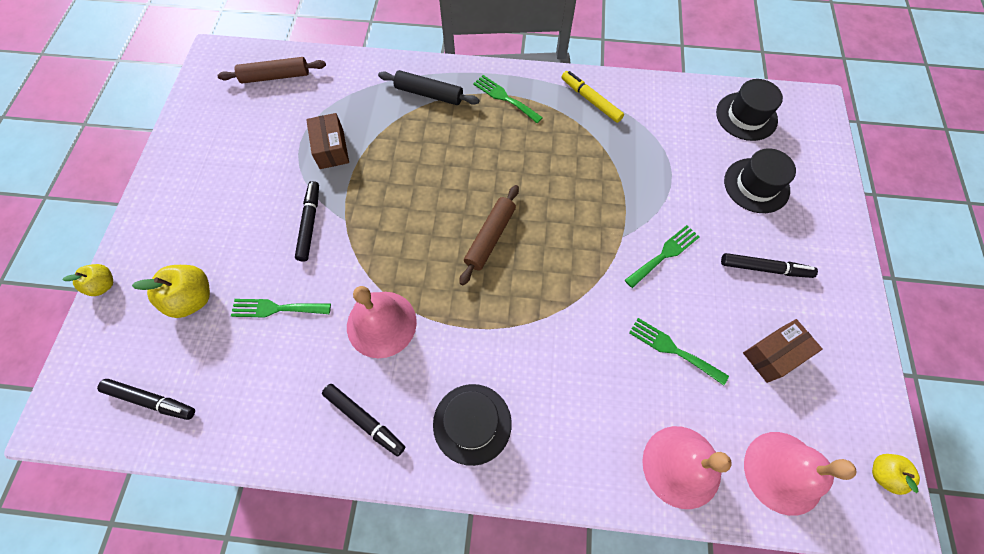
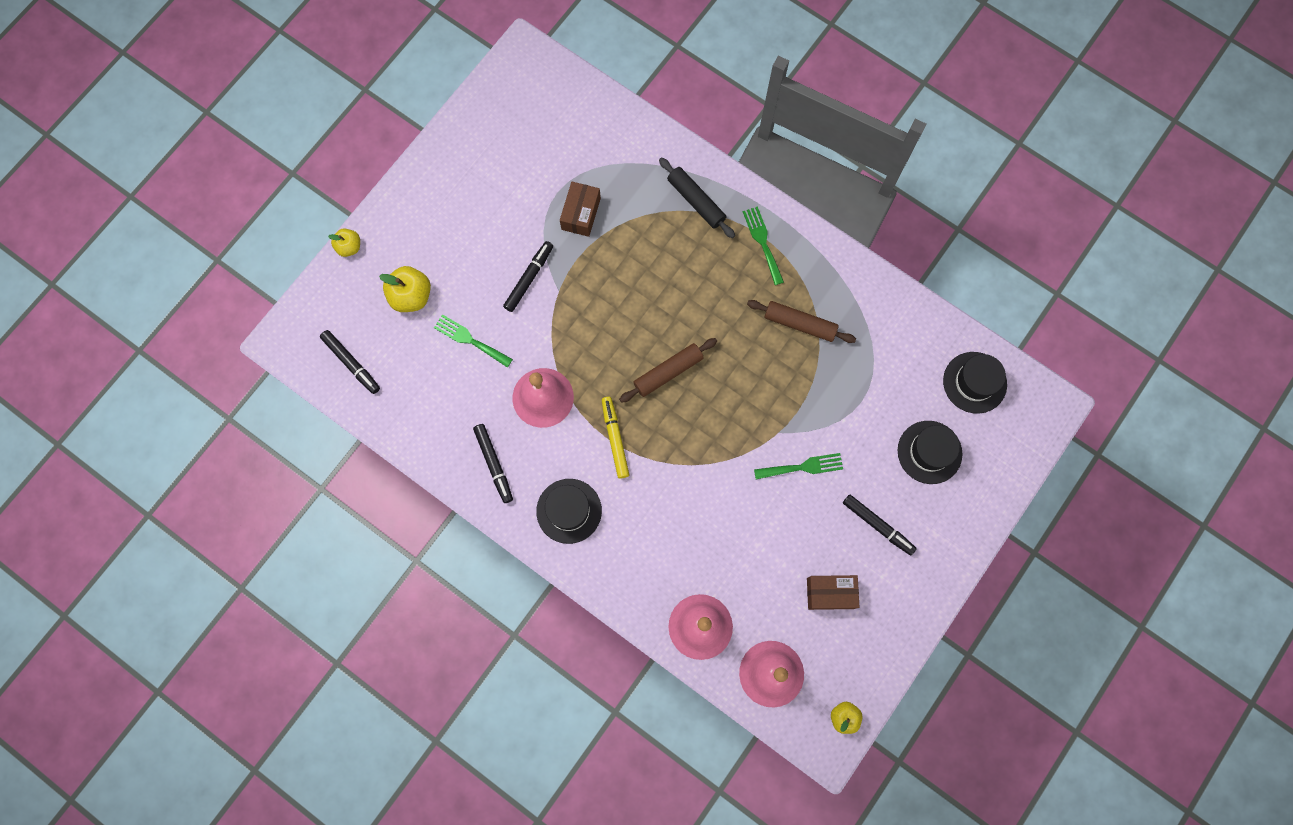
camera: 30 degrees right, 10 degrees up
brown rolling pin [217,57,326,84] -> brown rolling pin moved to [747,300,856,343]
yellow marker [561,71,624,123] -> yellow marker moved to [602,397,629,479]
green fork [629,318,729,386] -> none

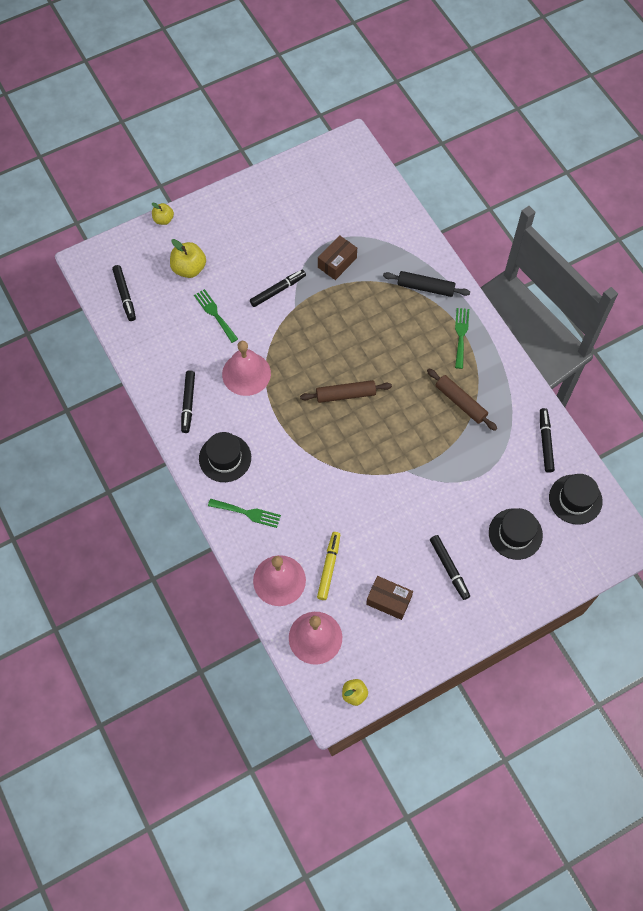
camera: 25 degrees right, 10 degrees down
yellow marker [602,397,629,479] -> yellow marker moved to [317,532,340,600]
black rolling pin [659,157,735,238] -> black rolling pin turned 60 degrees counterclockwise [383,271,470,297]
green fork [754,453,843,479] -> green fork moved to [208,499,281,528]
none -> black marker [540,408,555,473]

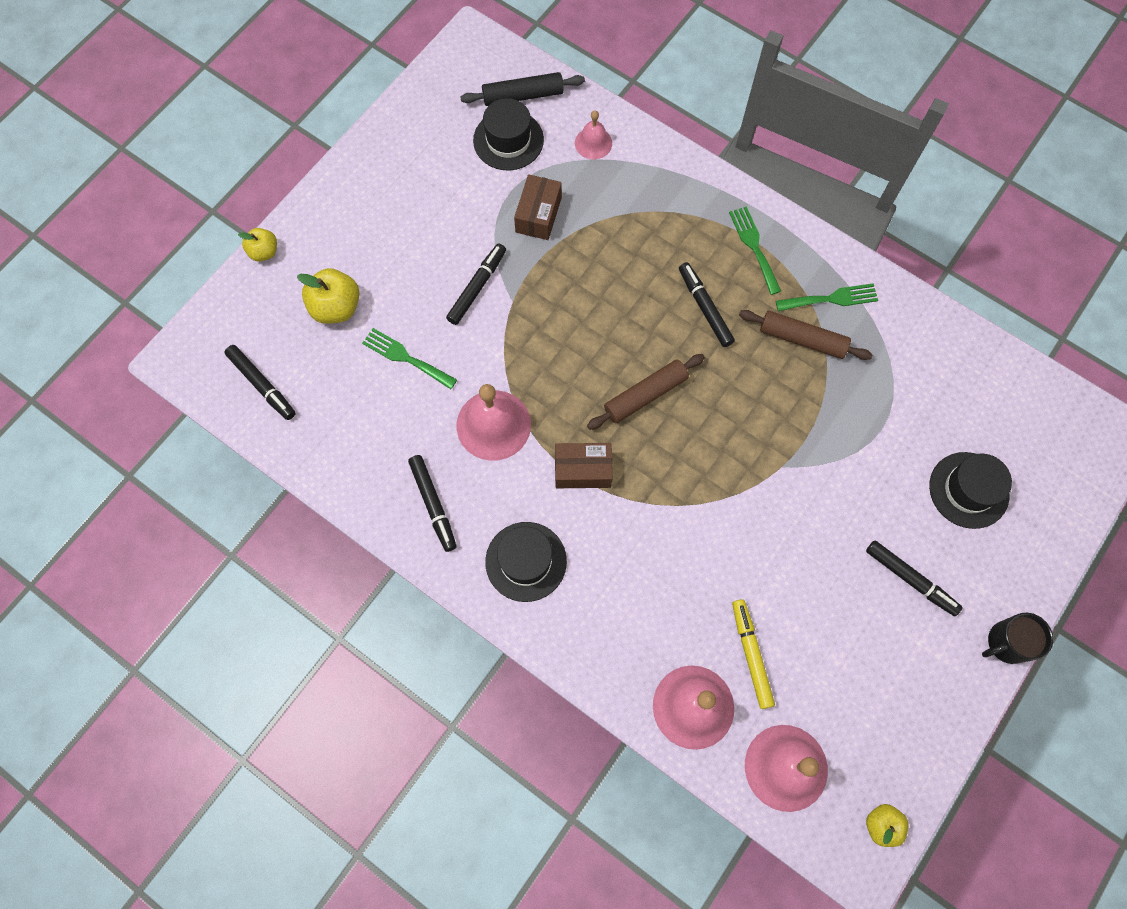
camera: 25 degrees left, 5 degrees up
green fork [208,499,281,528] -> green fork moved to [776,283,878,311]
brown box [366,576,413,620] -> brown box moved to [555,443,612,488]
black rolling pin [383,271,470,297] -> black rolling pin moved to [460,72,585,106]
black marker [540,408,555,473] -> black marker moved to [679,262,735,347]
black hat [549,474,603,525] -> black hat moved to [473,98,544,170]
none -> pink bell [575,111,612,159]
none -> black mug [982,613,1053,664]

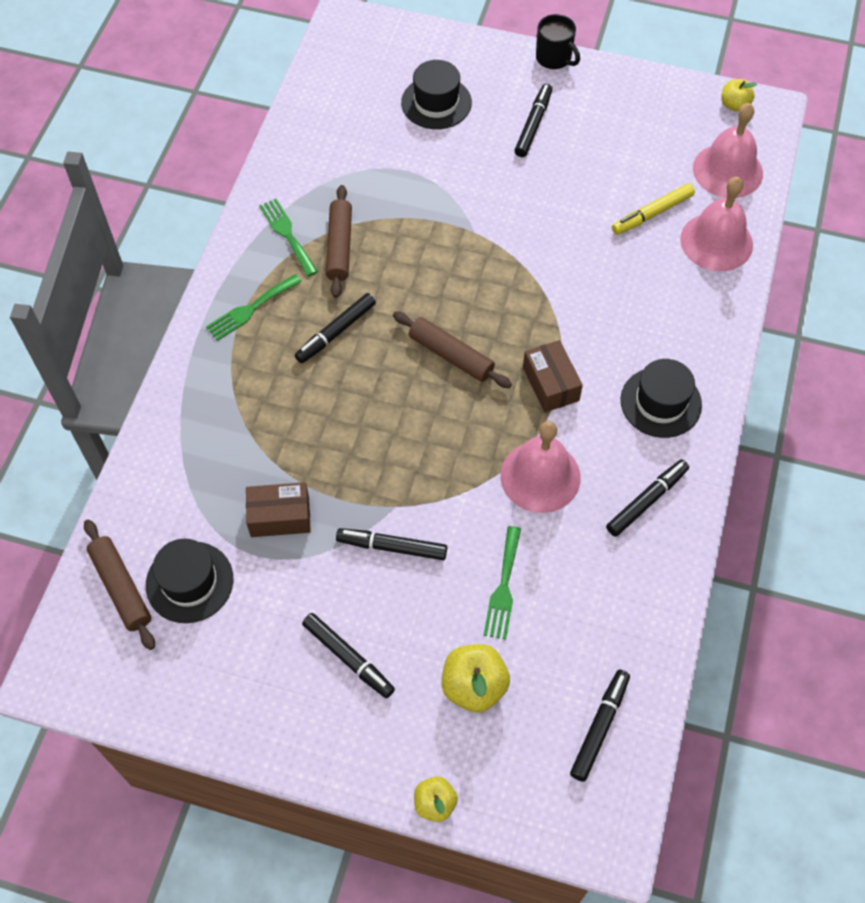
camera: 110 degrees left, 10 degrees down
black rolling pin [460,72,585,106] -> brown rolling pin [84,519,155,650]
pink bell [575,111,612,159] -> none
none -> black marker [302,613,395,698]

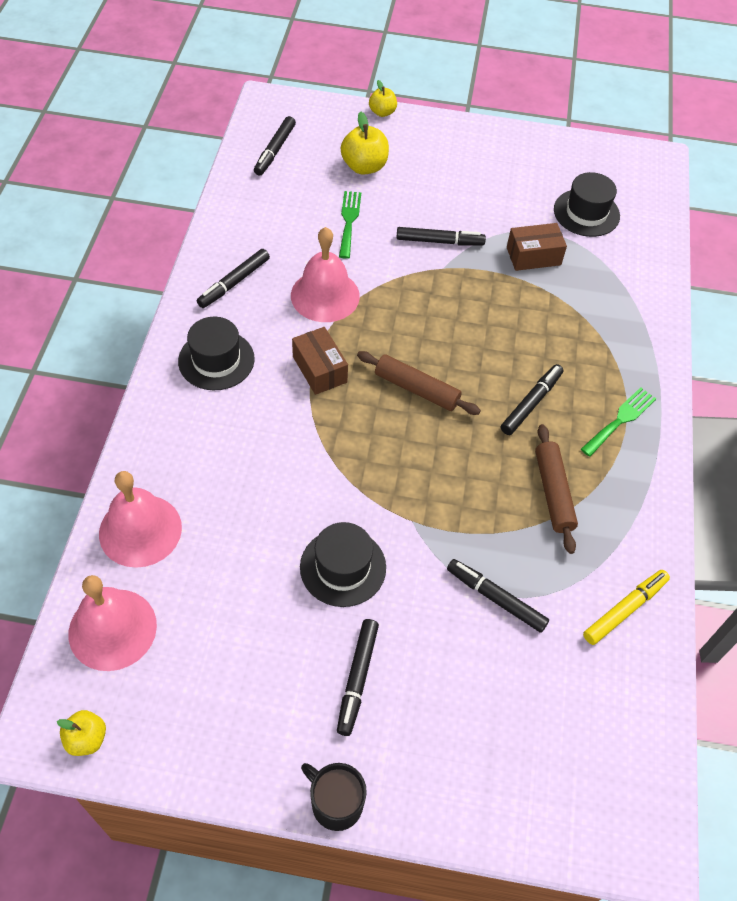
camera: 170 degrees right, 5 degrees down
brown rolling pin [84,519,155,650] -> none
green fork [259,199,318,276] -> none
black marker [302,613,395,698] -> black marker moved to [447,559,549,633]
black hat [401,60,472,129] -> black hat moved to [300,522,386,607]
yellow marker [612,183,695,235] -> yellow marker moved to [583,570,670,645]

